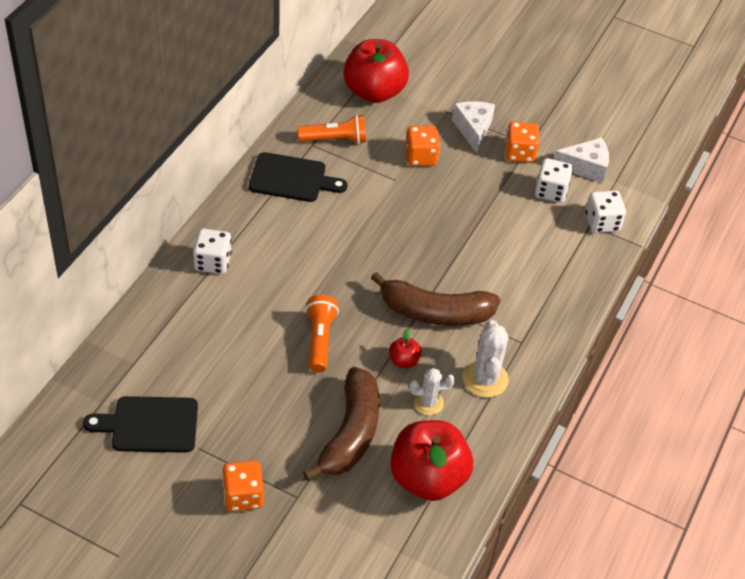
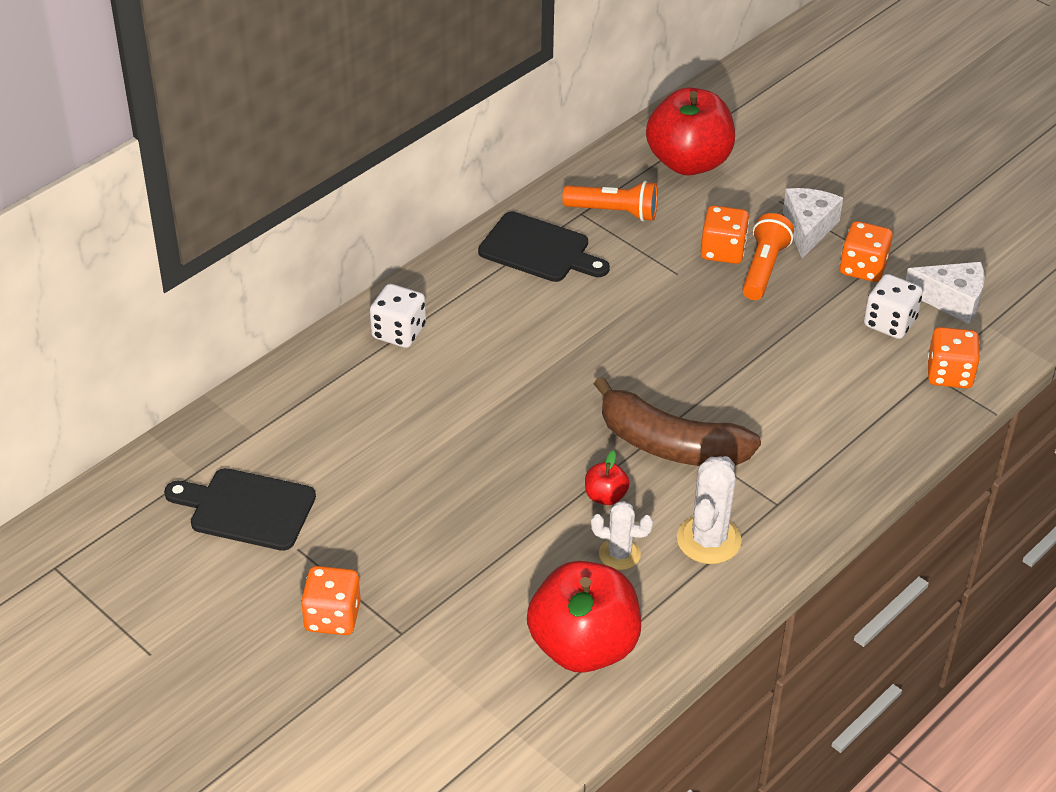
camera: 20 degrees right, 5 degrees down
brown banana [303,367,380,481] -> none
orange flashlight [305,295,339,373] -> orange flashlight moved to [742,213,794,300]
white dice [585,191,626,233] -> orange dice [928,327,980,388]

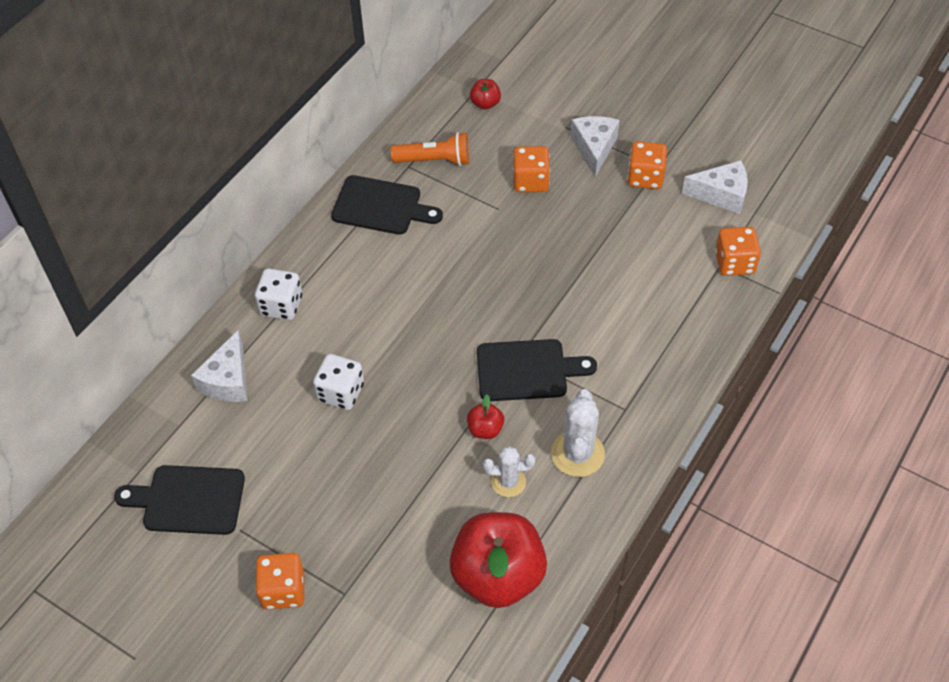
camera: 10 degrees left, 10 degrees up
brown banana [594,377,761,466] -> black cutting board [477,339,597,401]
red apple [646,88,735,175] -> red apple [470,79,501,109], size x0.42
orange flashlight [742,213,794,300] -> none
white dice [864,274,923,339] -> white dice moved to [313,354,364,410]
none -> white cheese [191,330,247,402]

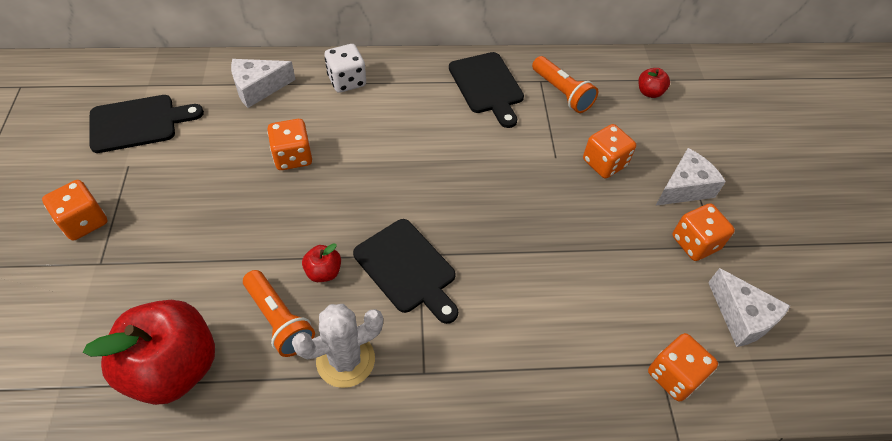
camera: 50 degrees right, 0 degrees up
black cutting board [114,465,245,535] -> black cutting board turned 105 degrees clockwise [89,95,204,153]
white dice [313,354,364,410] -> orange dice [267,119,312,170]
white cactus [483,446,535,497] -> orange flashlight [243,270,315,357]

